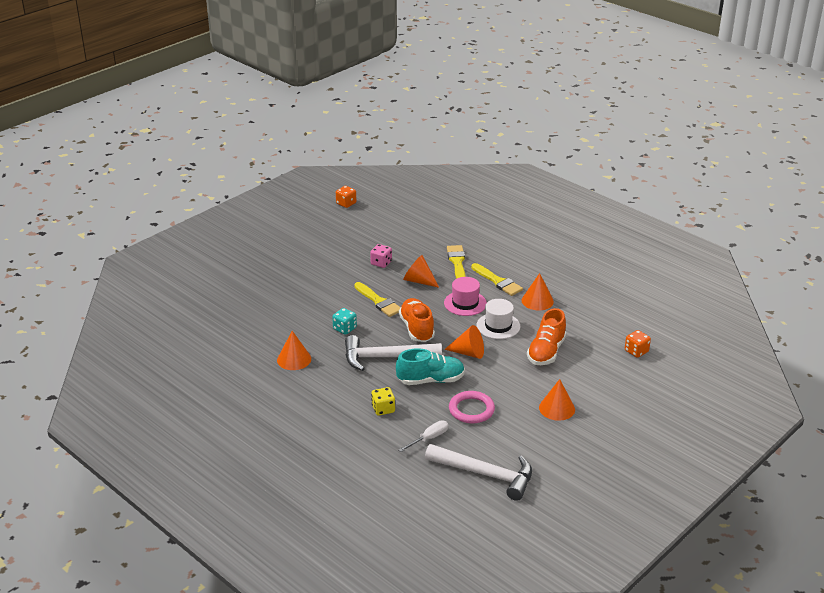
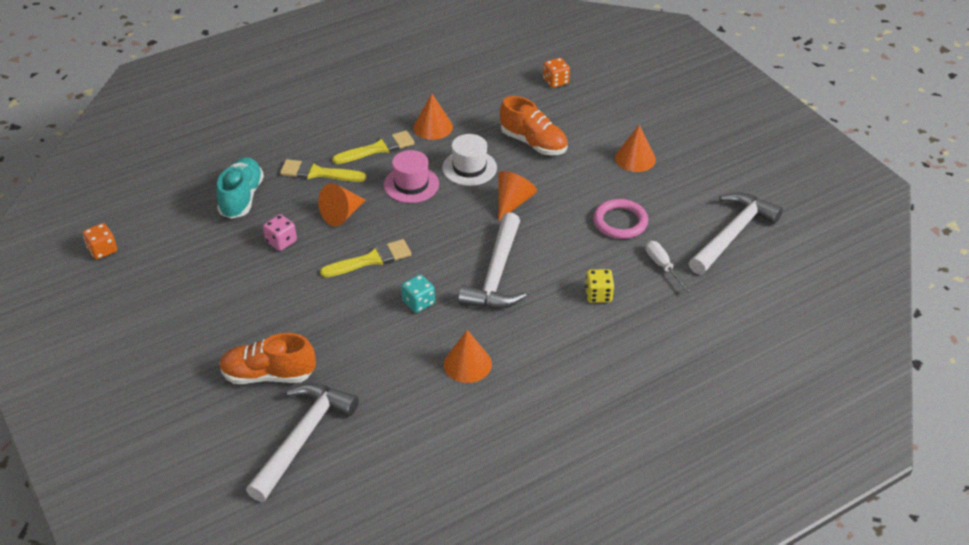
camera: 75 degrees left, 10 degrees up
turquoise shoe [396,348,465,385] -> turquoise shoe moved to [216,157,264,219]
orange shoe [399,298,435,342] -> orange shoe moved to [219,333,316,384]
none -> white hammer [246,383,359,502]

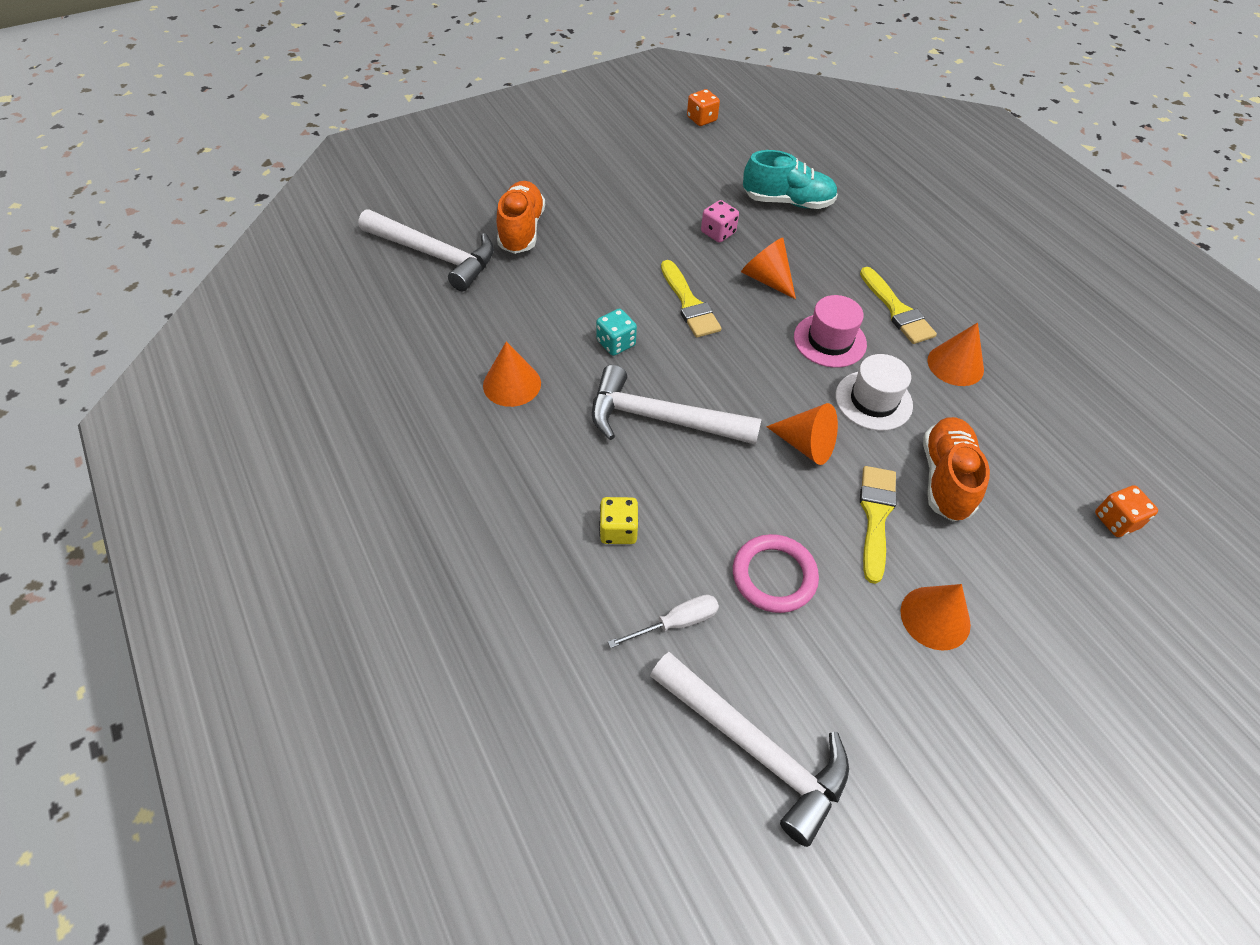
camera: 90 degrees right, 10 degrees up
yellow brush [280,159,366,182] -> yellow brush moved to [860,466,897,584]
orange shoe [500,96,568,155] -> orange shoe turned 150 degrees clockwise [923,417,990,521]

